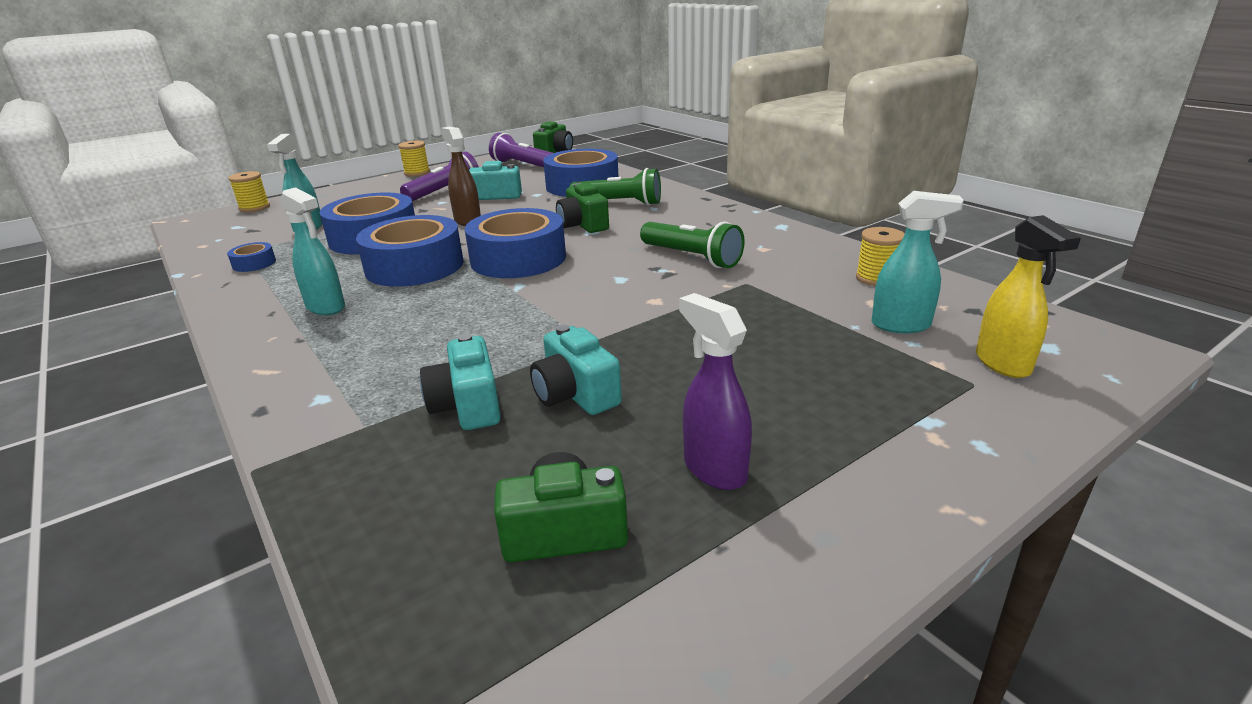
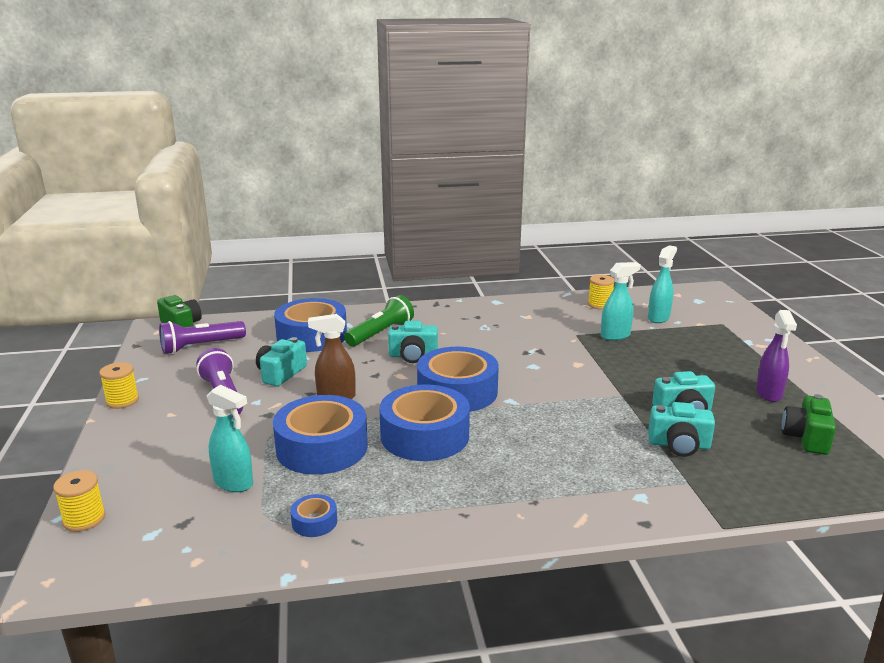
camera: 65 degrees left, 5 degrees down
turquoise spray bottle [281,187,345,315] -> turquoise spray bottle moved to [601,262,641,341]
green camera [556,183,609,233] -> turquoise camera [388,321,438,363]
green flashlight [640,222,745,268] -> none
purple spray bottle [679,293,752,490] -> purple spray bottle turned 75 degrees counterclockwise [756,310,797,402]
yellow spray bottle [976,215,1081,378] -> none

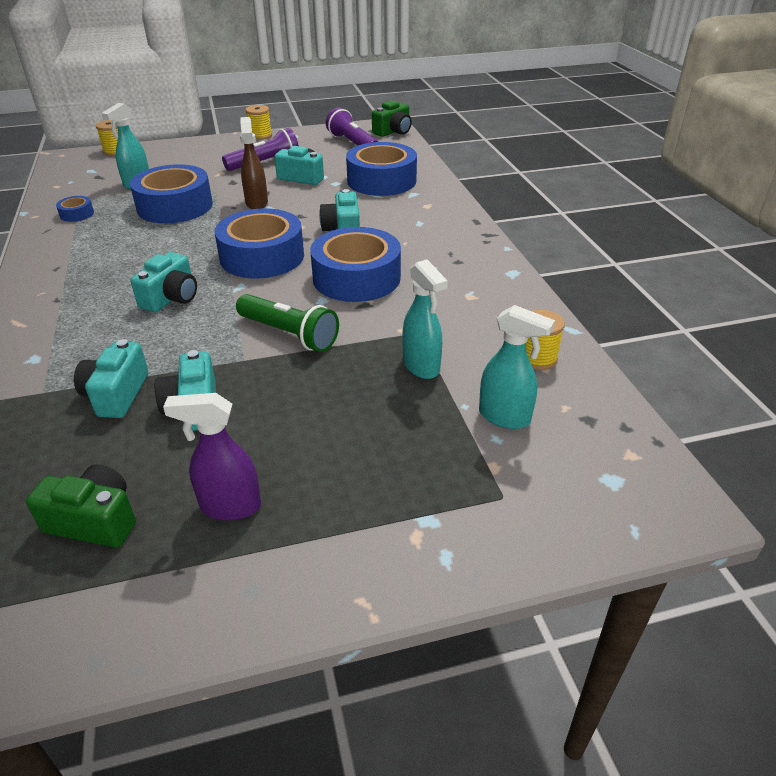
camera: 85 degrees right, 15 degrees up
green flashlight [344,295,414,346] -> green flashlight moved to [236,294,339,352]
blue tape [380,385,470,461] -> blue tape moved to [310,227,401,302]
none -> turquoise camera [130,252,197,312]

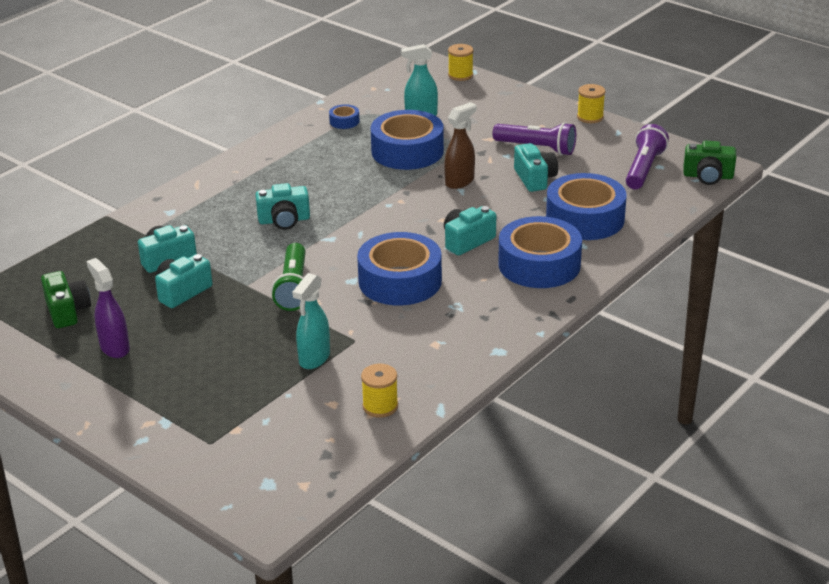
camera: 55 degrees right, 5 degrees down
blue tape [215,208,304,279] -> blue tape moved to [498,216,582,288]
turquoise spray bottle [479,305,555,429] -> none

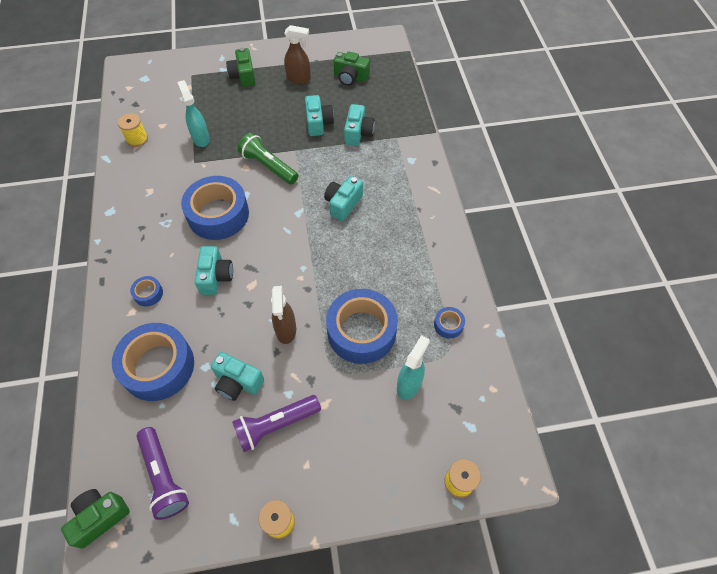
camera: 130 degrees right, 25 degrees up
purple spray bottle [86,258,130,358] -> brown spray bottle [284,25,311,84]
blue tape [498,216,582,288] -> blue tape [130,276,163,307], size x0.43
none -> green camera [226,47,256,87]

